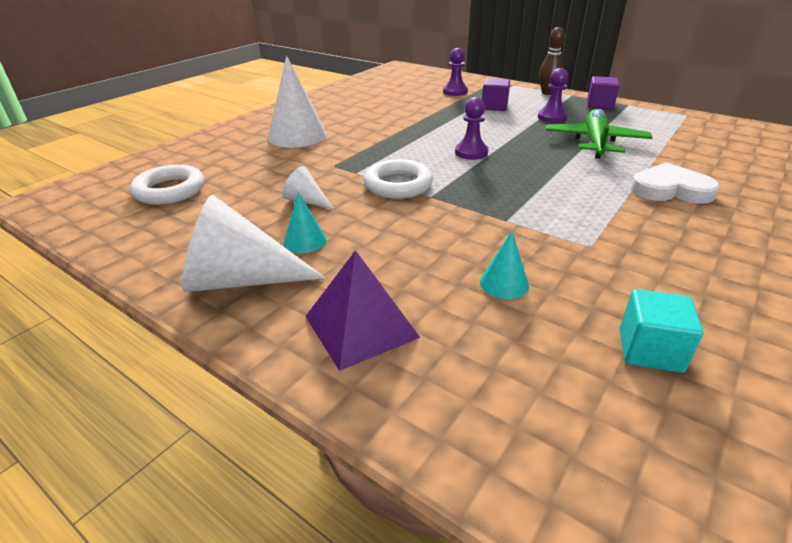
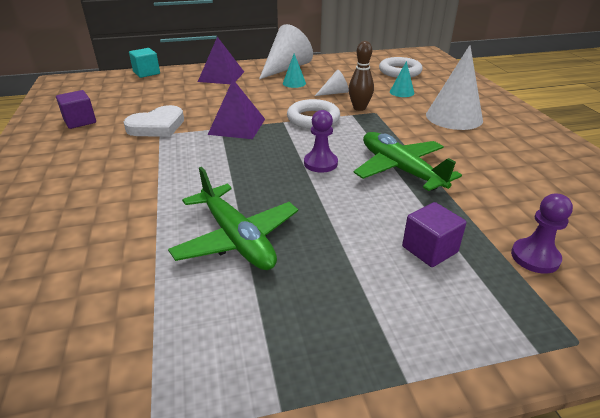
camera: 130 degrees right, 0 degrees up
turquoise cone [480,231,529,299] -> turquoise cone moved to [390,61,414,97]
purple pawn [538,68,568,123] -> none
brown bowling pin [539,27,565,95] -> brown bowling pin moved to [349,41,374,111]
purple cube [587,76,620,110] -> purple cube moved to [56,90,96,129]
turquoise cube [620,289,704,373] -> turquoise cube moved to [129,48,160,78]
white heart [631,162,720,204] -> white heart moved to [124,105,184,137]
none -> purple pyramid [208,80,265,139]
none -> green plane [354,132,462,191]

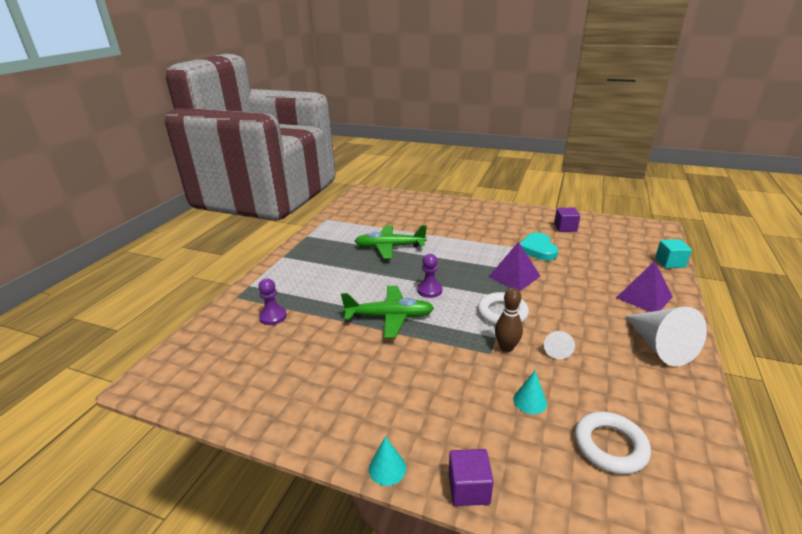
camera: 125 degrees right, 5 degrees down
white heart [124,105,184,137] -> turquoise heart [520,233,558,261]
turquoise cone [283,54,306,88] -> turquoise cone moved to [369,436,406,486]
purple cube [402,202,466,267] -> purple cube moved to [449,449,494,506]
white cone [426,45,483,130] -> none

